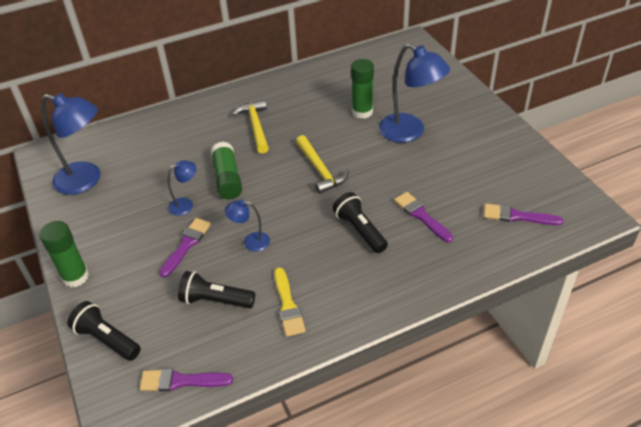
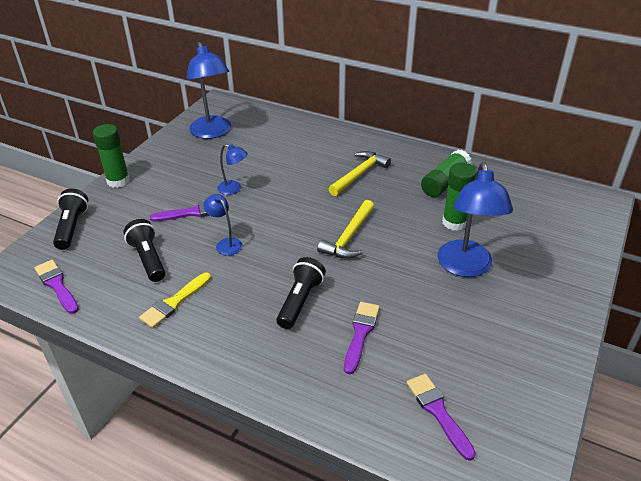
camera: 50 degrees right, 5 degrees down
green glue stick [211,142,242,199] -> green glue stick moved to [421,150,472,197]

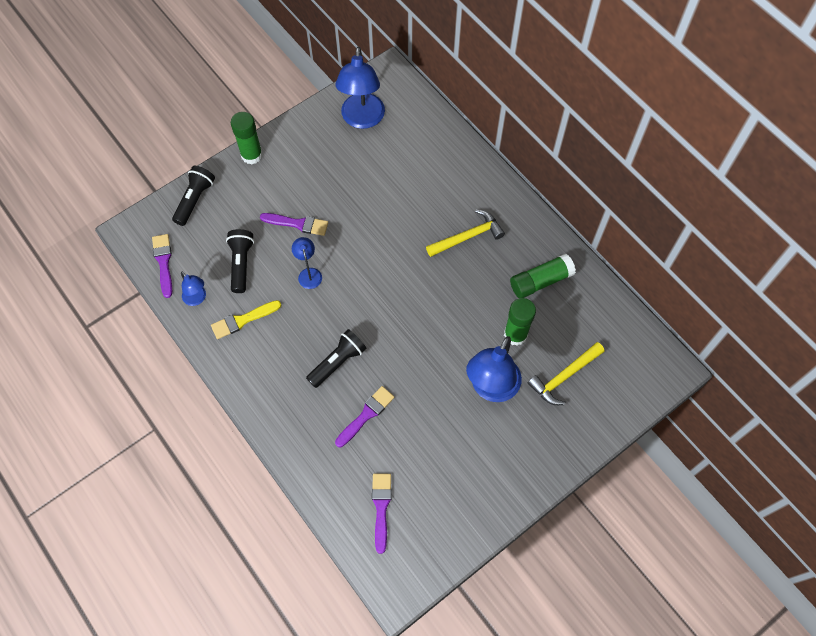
camera: 25 degrees right, 25 degrees up
blue lamp [217,144,248,195] -> blue lamp moved to [181,272,206,306]
yellow hammer [317,200,374,259] -> yellow hammer moved to [528,342,605,405]

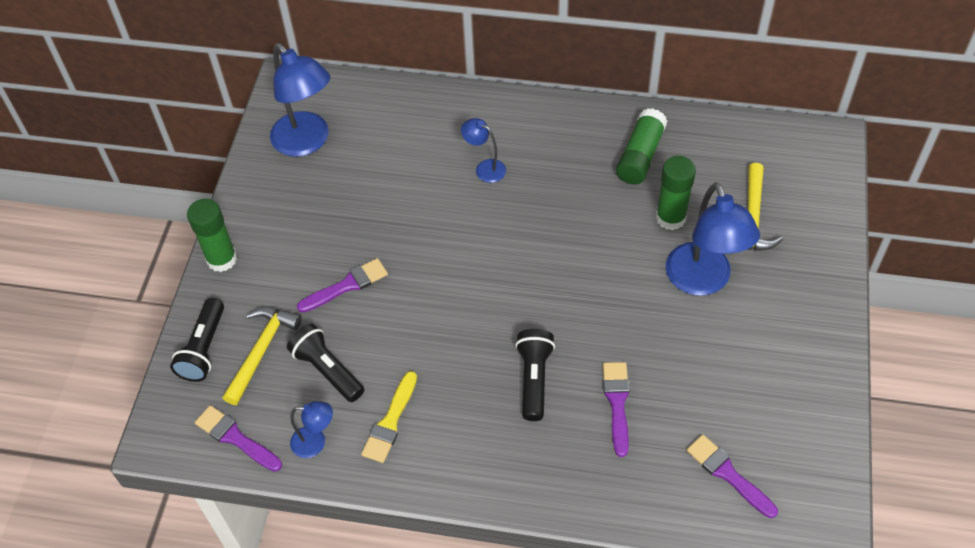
camera: 40 degrees left, 10 degrees down
black flashlight [172,166,215,226] -> black flashlight turned 150 degrees counterclockwise [170,298,224,382]
blue lamp [292,237,322,289] -> blue lamp moved to [461,118,506,183]
yellow hammer [426,210,505,257] -> yellow hammer moved to [223,307,302,405]

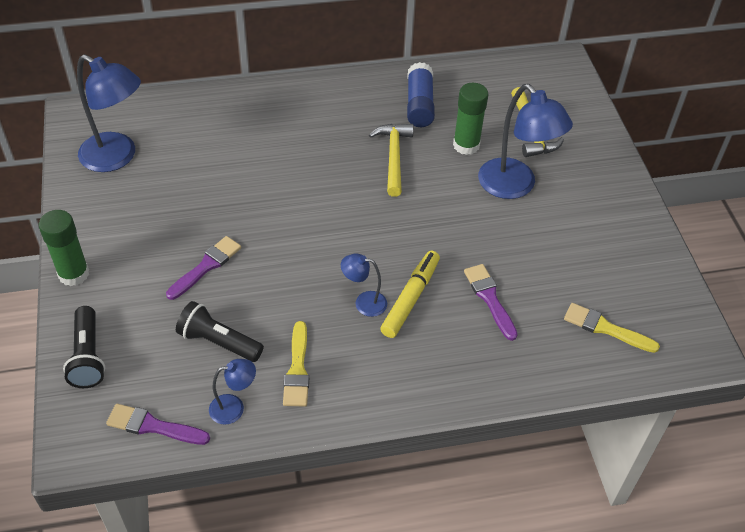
camera: 25 degrees left, 5 degrees down
yellow hammer [223,307,302,405] -> yellow hammer moved to [369,124,414,197]
blue lamp [461,118,506,183] -> blue lamp moved to [341,254,387,317]
black flashlight [515,329,555,421] -> yellow marker [380,251,440,338]
green glue stick [616,108,667,184] -> blue glue stick [407,62,435,127]
purple brush [686,434,778,518] -> yellow brush [564,303,660,353]

